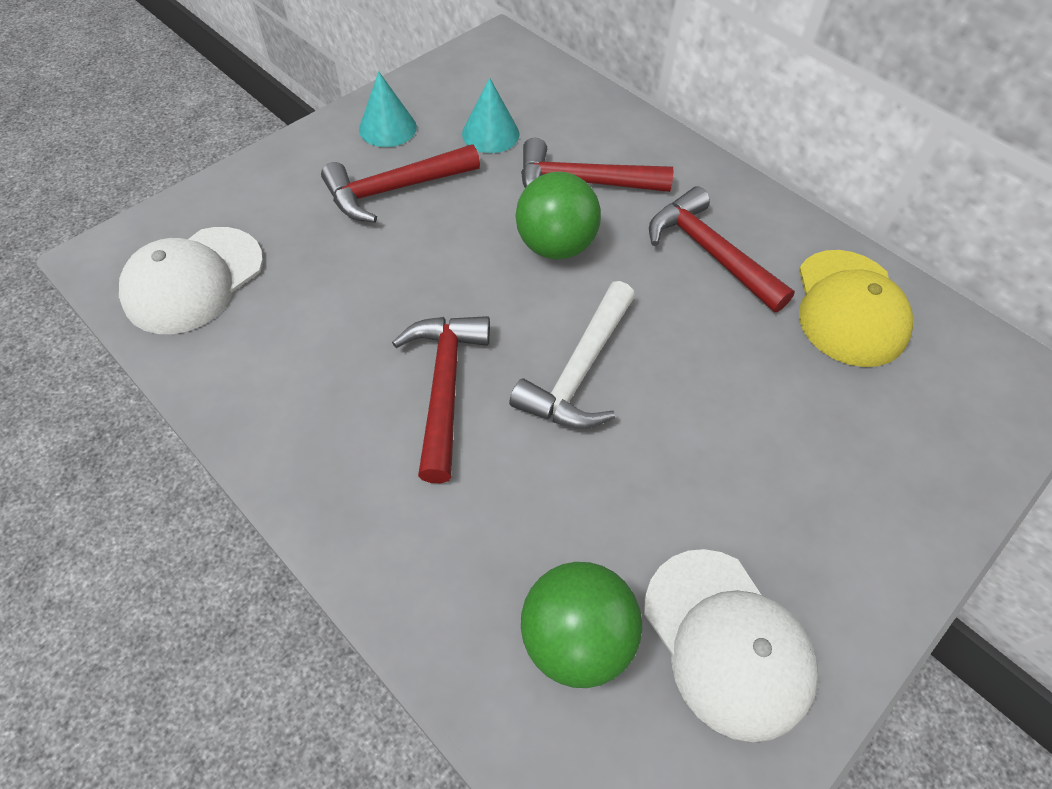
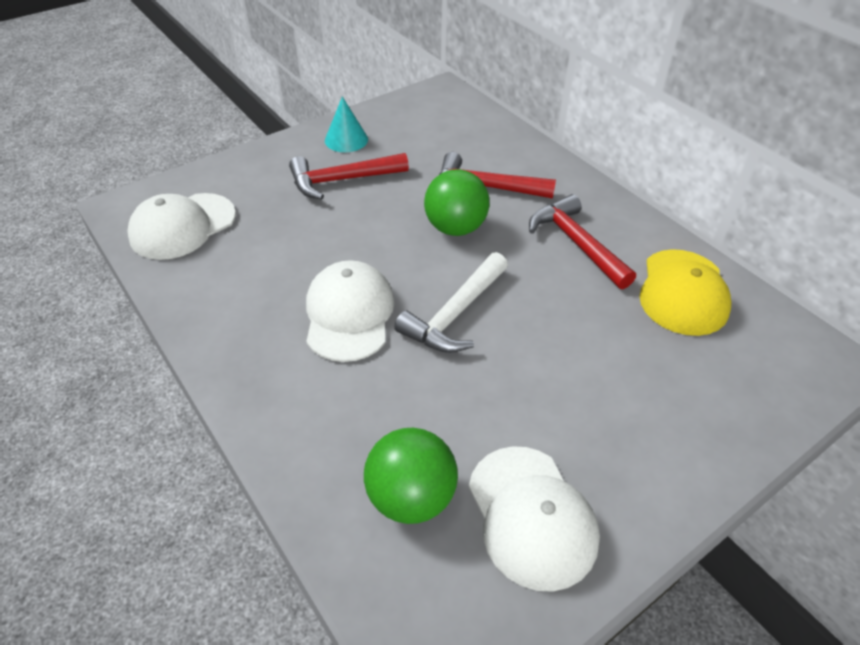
camera: 10 degrees right, 10 degrees down
red hammer [392,316,490,483] -> white cap [306,260,394,362]
turquoise cone [462,78,519,153] -> none

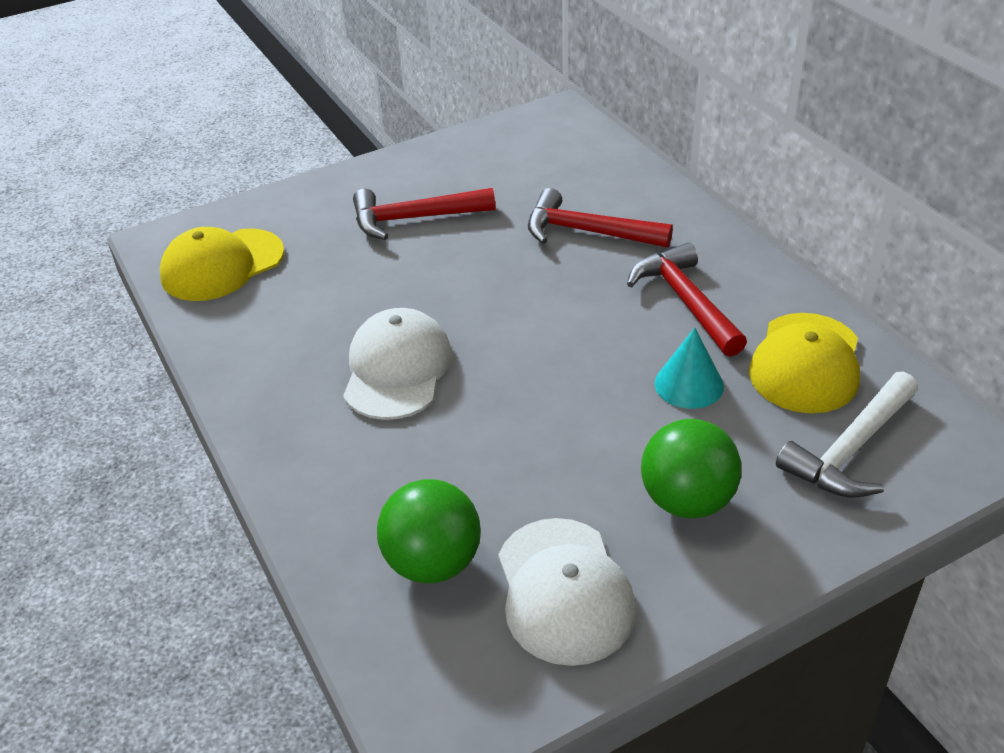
camera: 10 degrees right, 5 degrees down
white cap [127,193,236,260] -> yellow cap [160,227,284,301]
turquoise cone [325,97,368,152] -> turquoise cone moved to [655,328,724,409]
white hammer [394,252,508,353] -> white hammer moved to [776,371,918,498]
green ball [424,170,489,236] -> green ball moved to [641,419,741,518]

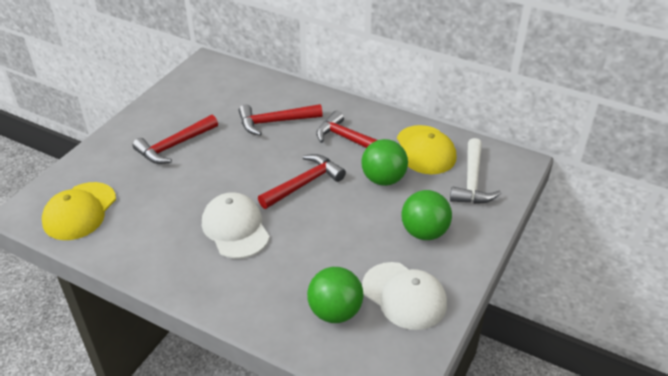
camera: 35 degrees left, 0 degrees up
turquoise cone [655,328,724,409] -> green ball [361,139,408,186]
none -> red hammer [258,154,346,209]

